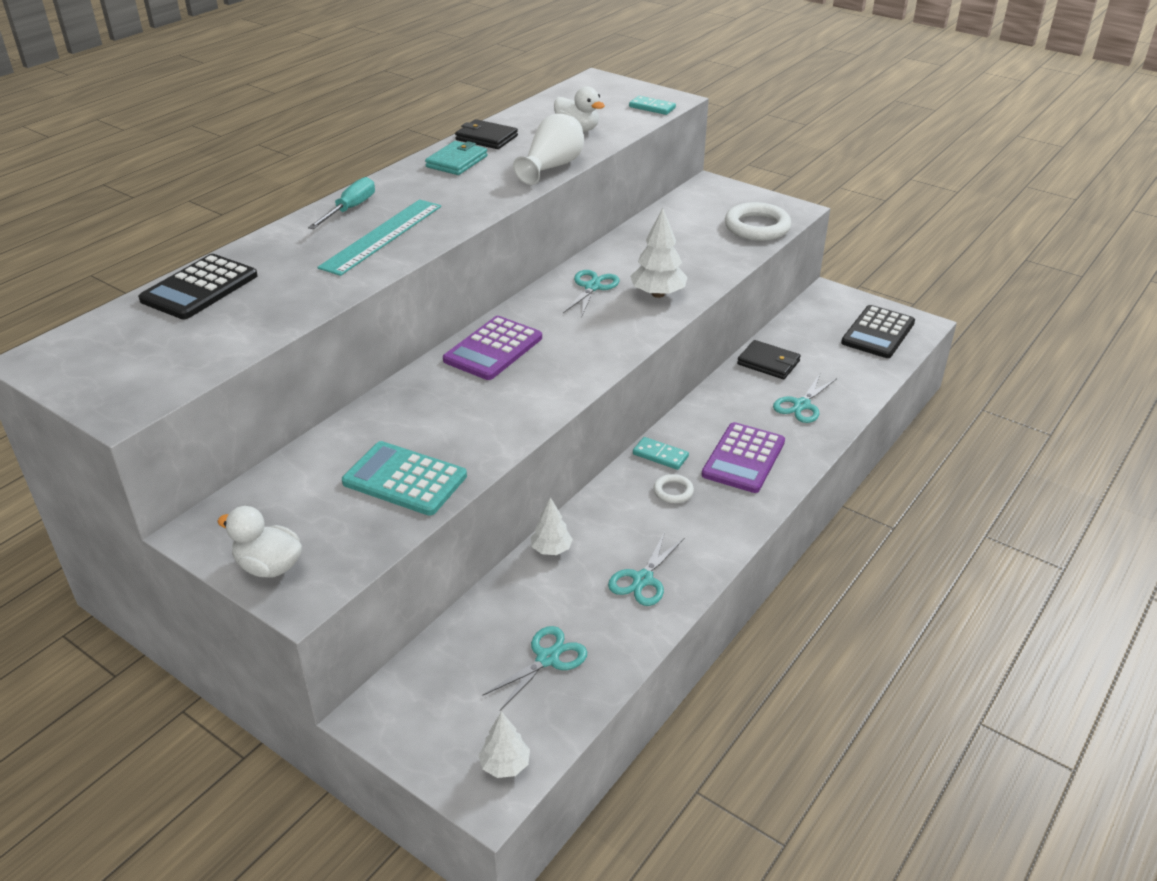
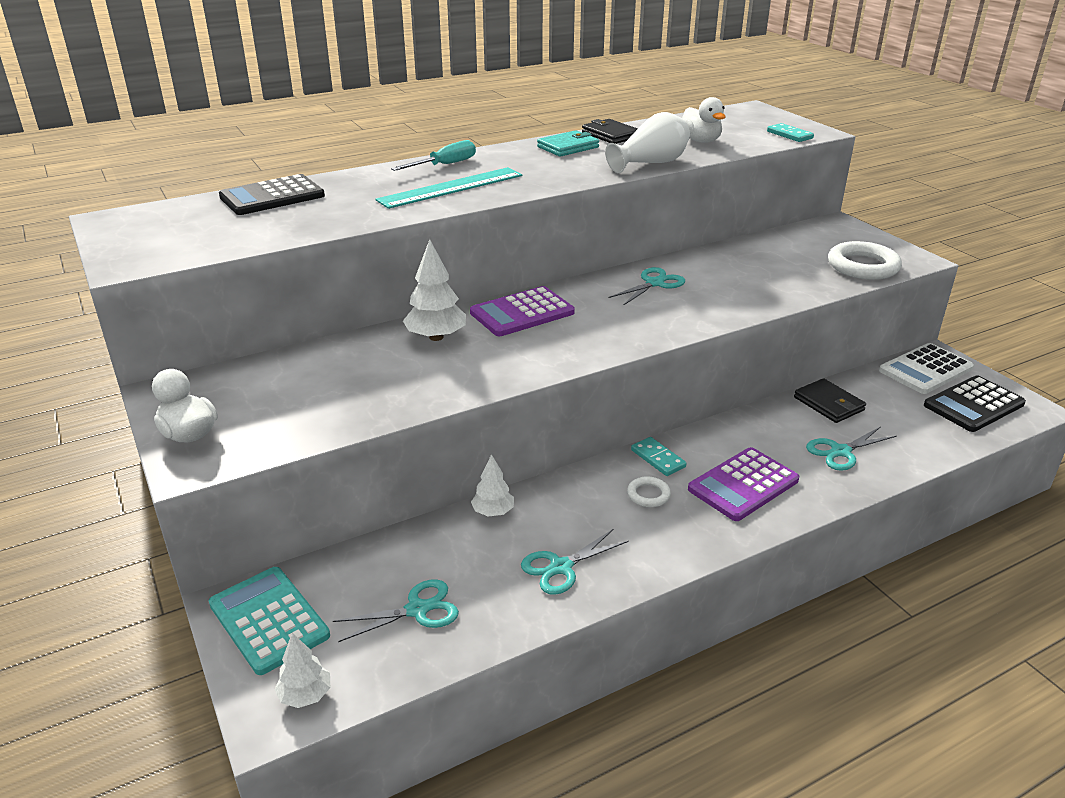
camera: 25 degrees right, 5 degrees down
turquoise calculator [342,441,467,516] -> turquoise calculator moved to [209,567,330,675]
white tree [630,208,687,298] -> white tree moved to [403,239,466,341]
none -> white calculator [879,343,974,394]

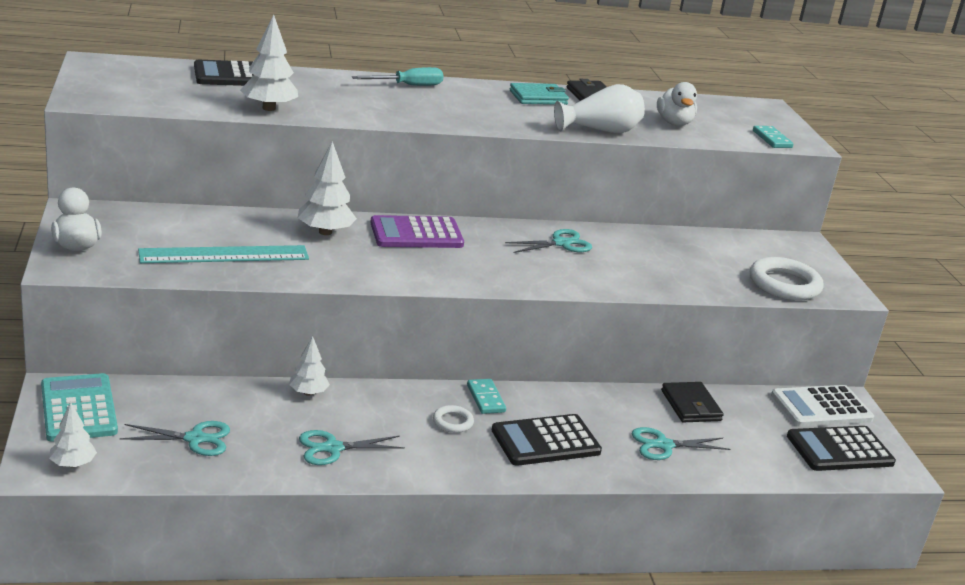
camera: 15 degrees right, 5 degrees down
turquoise ruler [375,167,522,209] -> turquoise ruler moved to [138,245,309,263]
purple calculator [688,447,799,521] -> black calculator [492,414,602,466]
none -> white tree [240,14,298,111]

